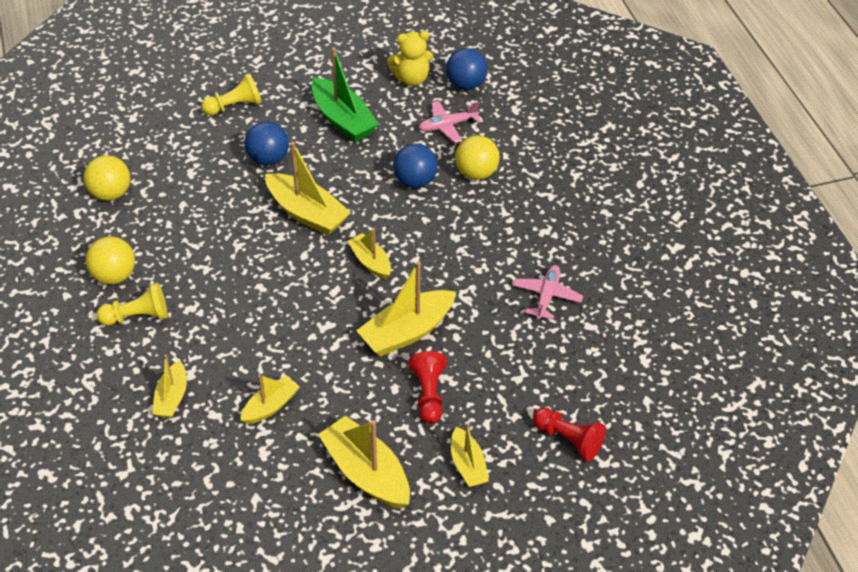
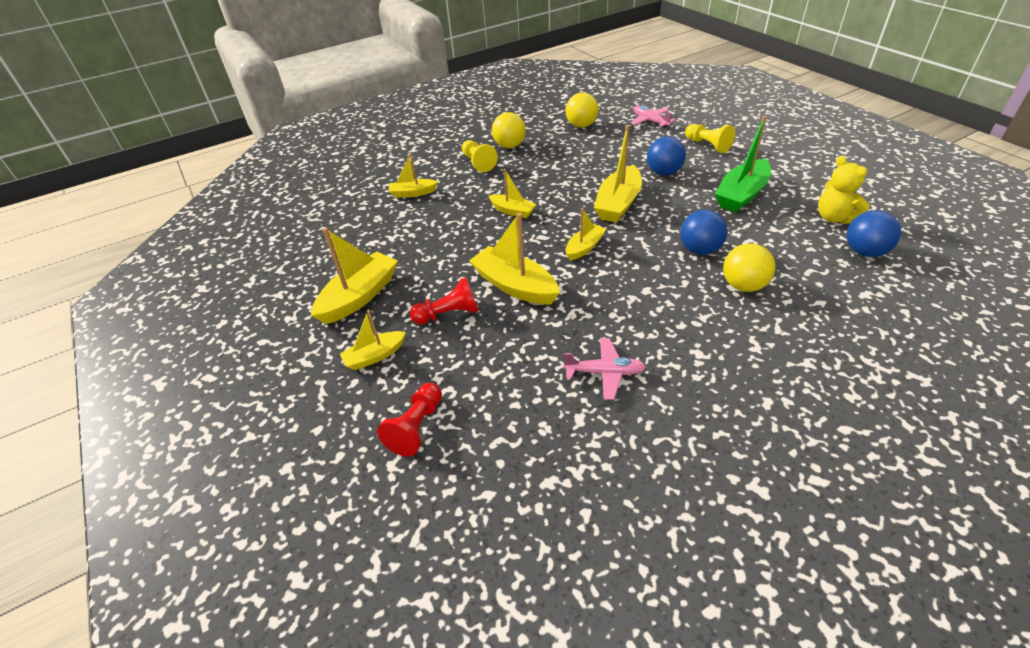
camera: 80 degrees right, 5 degrees down
yellow boat [241,374,300,424] -> yellow boat moved to [489,169,537,218]
pink plane [419,101,481,143] -> pink plane moved to [631,105,675,128]

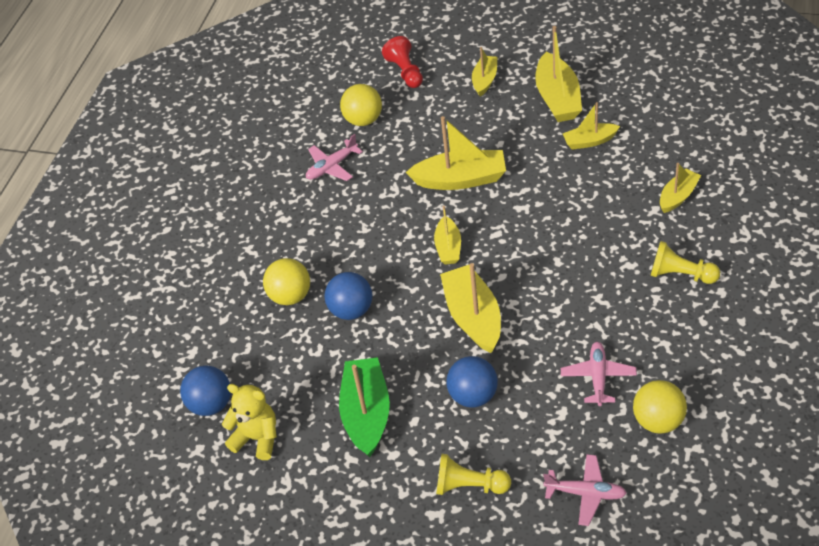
camera: 140 degrees right, 5 degrees up
red pawn [410,277,478,324] -> none
yellow boat [489,169,537,218] -> yellow boat moved to [563,102,620,150]
yellow ball [492,112,526,148] -> yellow ball moved to [340,84,382,126]
none -> pink plane [561,342,637,406]

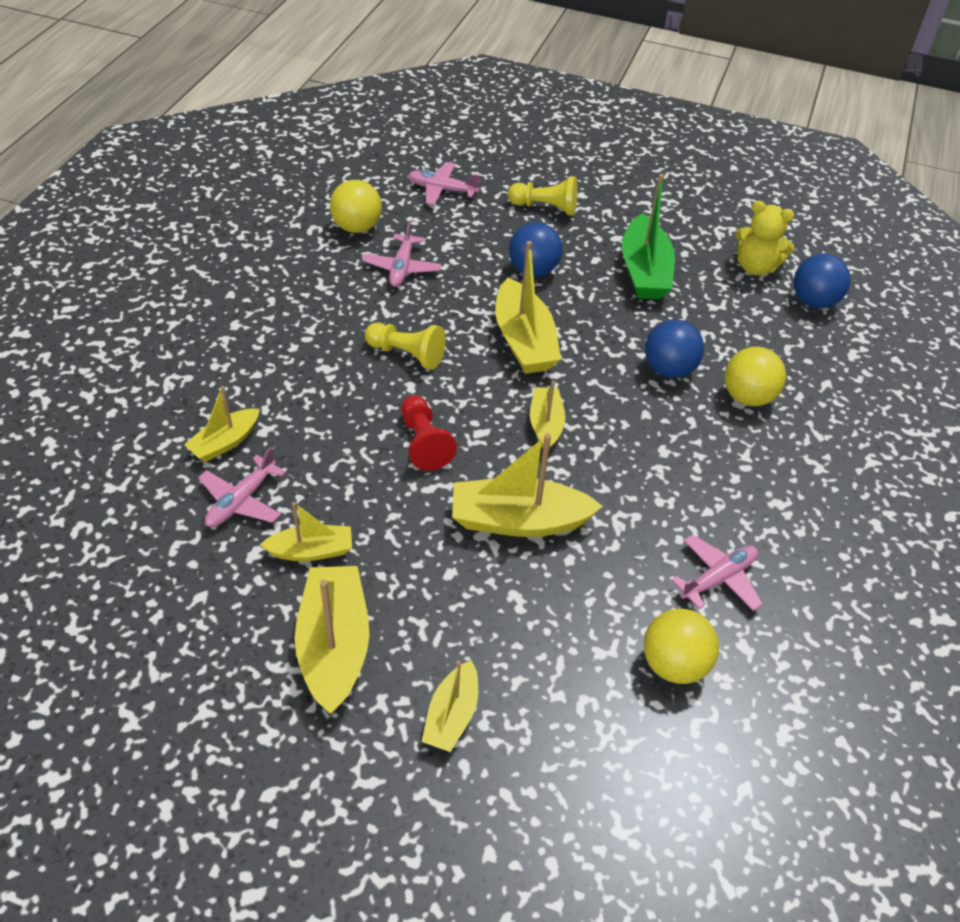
camera: 175 degrees right, 0 degrees up
red pawn [382,36,423,88] -> red pawn moved to [401,395,457,471]
yellow pawn [651,241,720,284] -> yellow pawn moved to [365,322,446,370]
none -> pink plane [198,447,286,527]

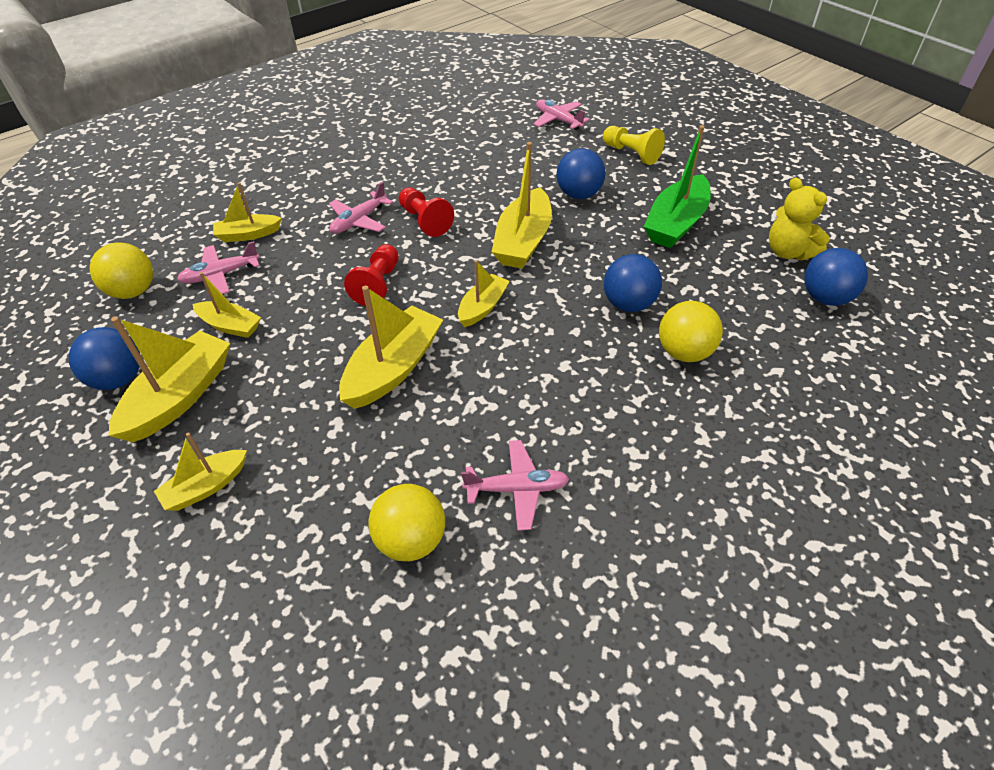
camera: 35 degrees right, 0 degrees up
yellow ball [330,180,382,233] -> yellow ball moved to [90,243,153,299]
pink plane [362,221,441,287] -> pink plane moved to [329,182,393,234]
yellow pawn [365,322,446,370] -> red pawn [399,187,454,237]
yellow boat [452,433,603,537] -> yellow boat turned 90 degrees clockwise [339,285,443,409]
none -> blue ball [69,327,140,390]

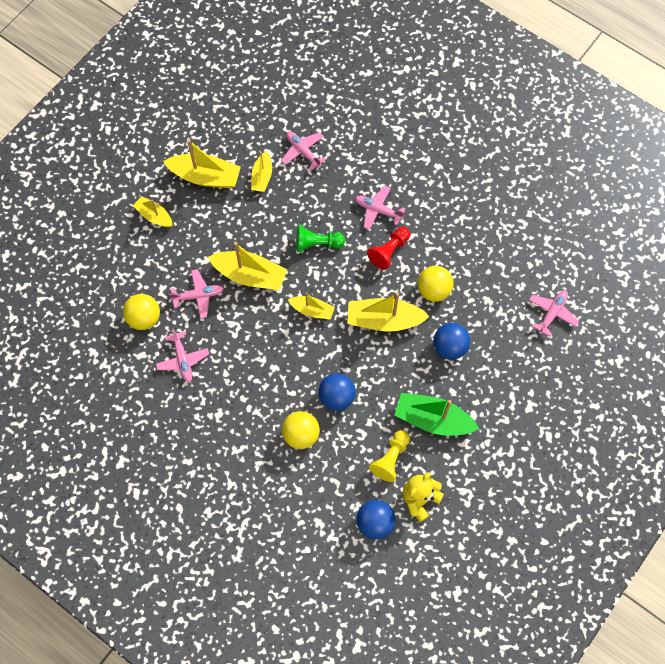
camera: 75 degrees right, 20 degrees up
blue ball [69,327,140,390] -> none
yellow ball [90,243,153,299] -> yellow ball moved to [417,266,454,302]
yellow boat [213,182,282,242] -> none
red pawn [344,244,399,306] -> green pawn [296,225,345,252]
yellow pawn [603,126,665,165] -> yellow pawn moved to [369,430,410,482]
none -> pink plane [169,269,224,319]

